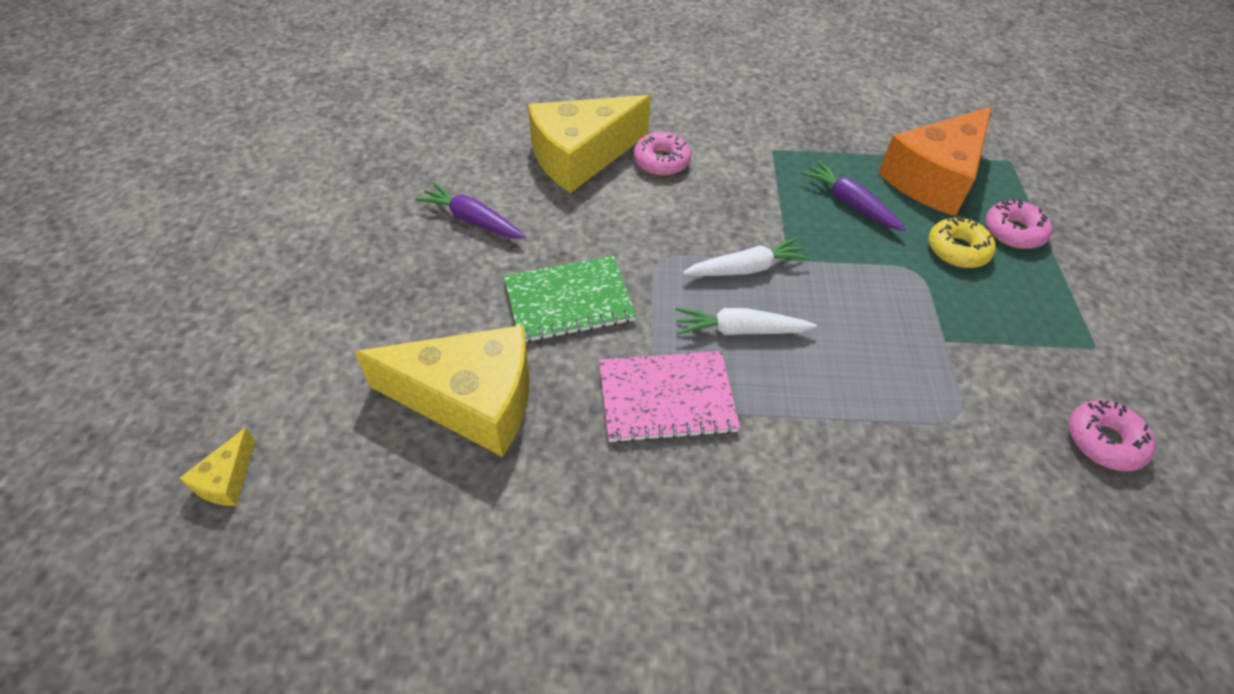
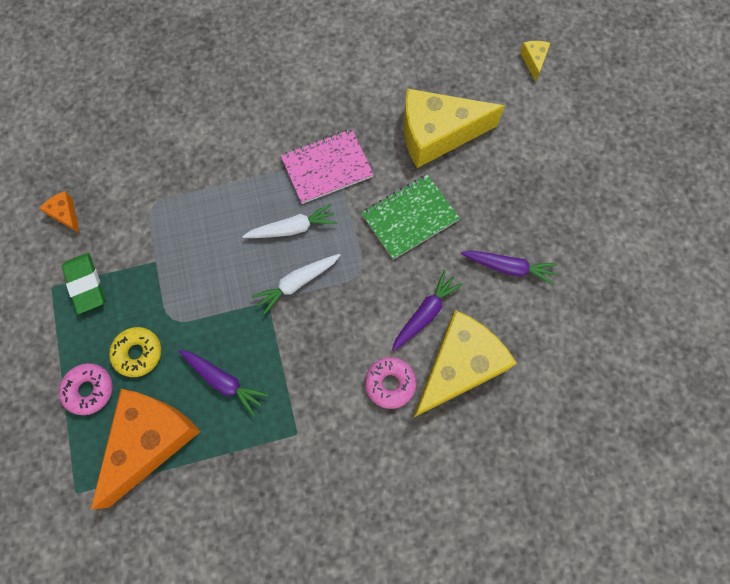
camera: 165 degrees right, 20 degrees up
pink donut [1069,400,1156,471] -> orange cheese [40,191,80,233]
none -> green eraser [62,253,105,314]
none -> purple carrot [392,270,463,351]

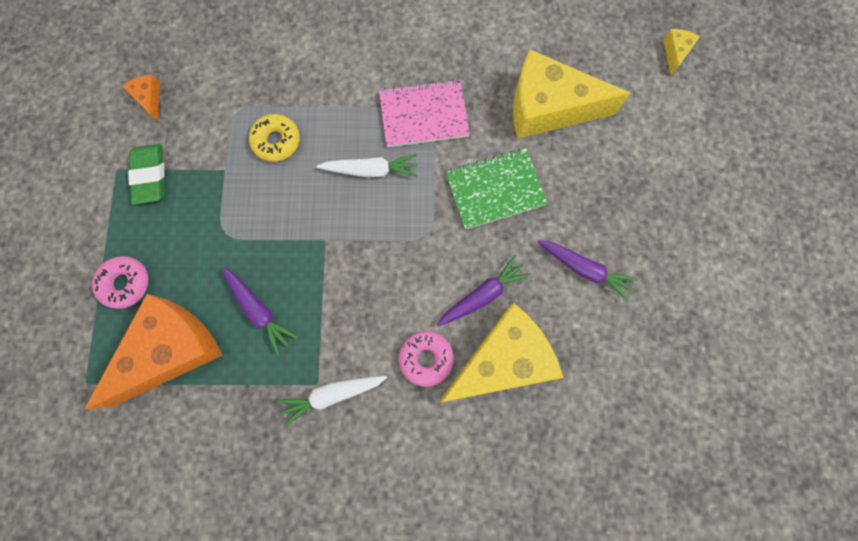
camera: 15 degrees right, 5 degrees up
yellow donut [109,327,161,377] -> yellow donut moved to [249,114,300,162]
white carrot [252,254,340,315] -> white carrot moved to [277,376,387,427]

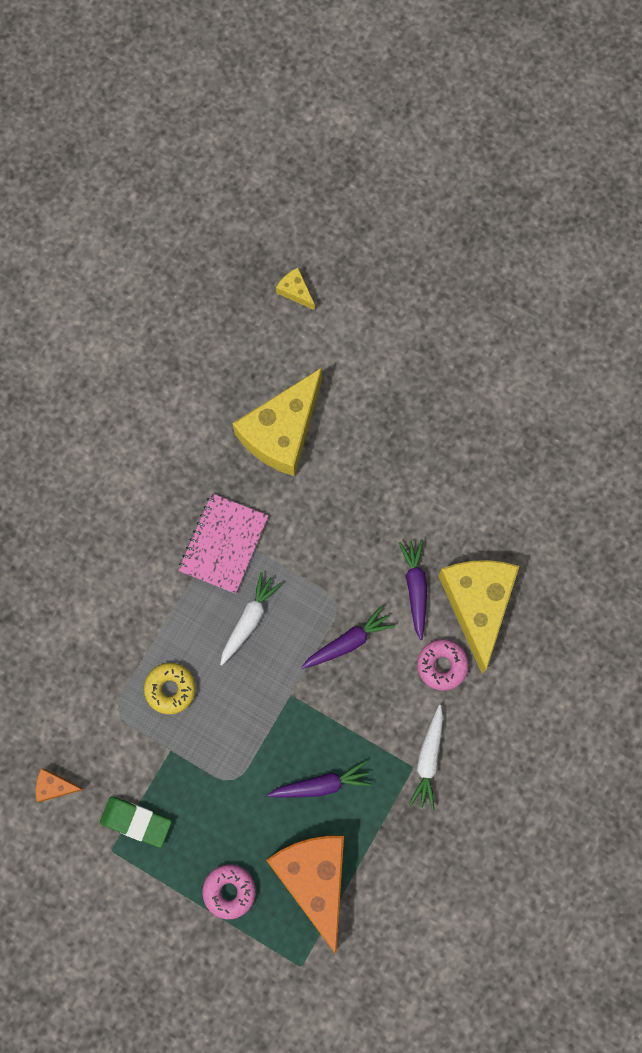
camera: 60 degrees left, 0 degrees up
green notebook [446,148,548,230] -> none
purple carrot [537,240,638,301] -> purple carrot moved to [301,605,395,669]

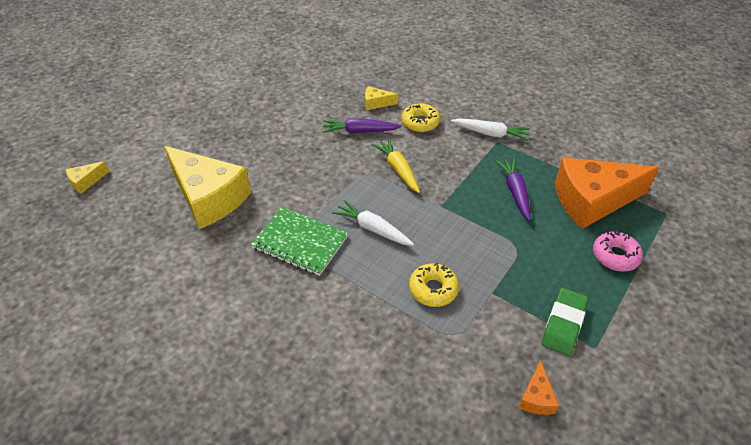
camera: 85 degrees left, 30 degrees down
pink notebook [178,493,268,594] -> green notebook [250,207,348,276]
purple carrot [301,605,395,669] -> yellow carrot [372,138,420,193]
pink donut [417,639,469,691] -> yellow donut [402,103,440,132]
yellow cheese [438,560,519,674] -> yellow cheese [365,86,398,110], size x0.42

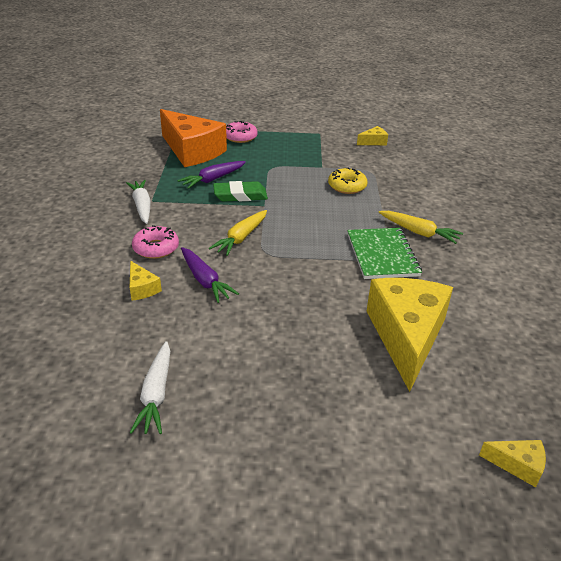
camera: 125 degrees left, 10 degrees down
white carrot [332,200,414,246] -> white carrot moved to [130,341,170,434]
yellow donut [402,103,440,132] -> pink donut [132,225,179,259]
orange cheese [518,360,559,415] -> yellow cheese [357,126,388,145]
green eraser [542,288,588,356] -> green eraser moved to [213,181,268,202]
none -> yellow carrot [379,211,463,244]

